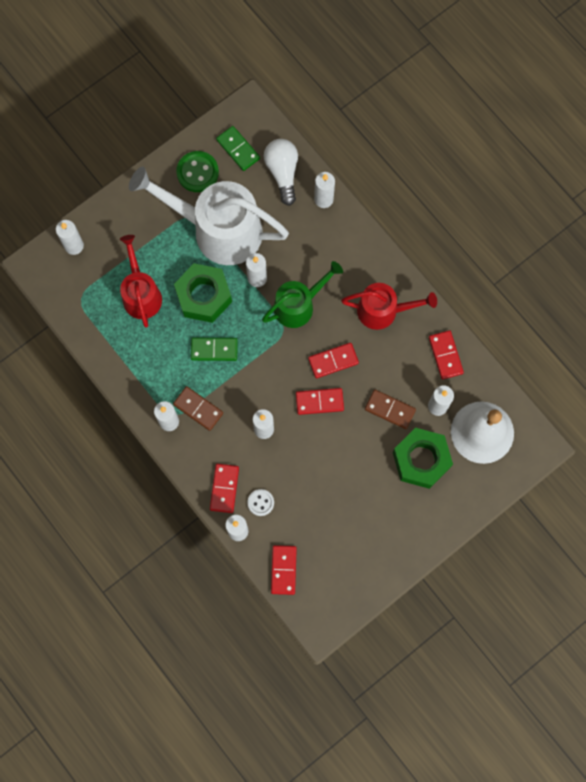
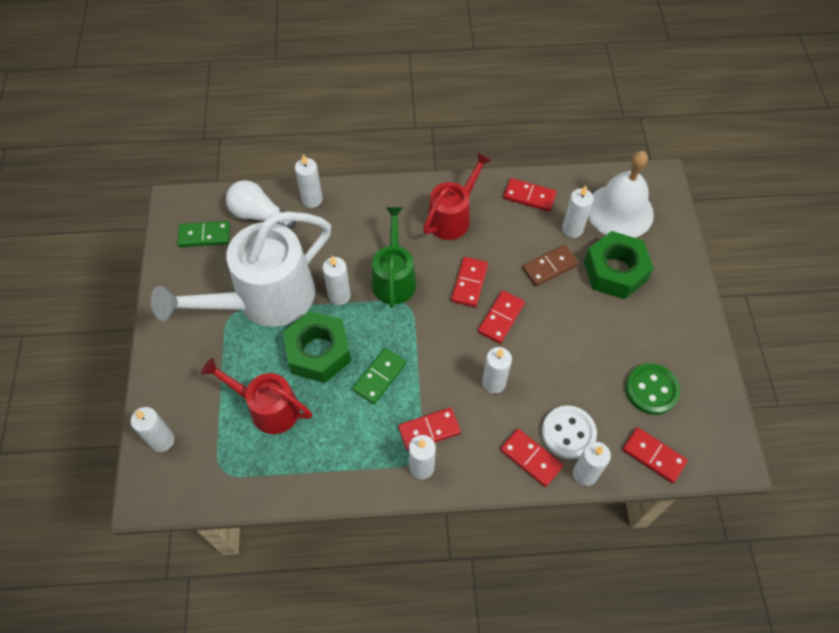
camera: 55 degrees left, 15 degrees down
brown domino [173,386,223,431] -> red domino [398,408,461,451]
green button [176,151,219,192] -> green button moved to [625,363,680,415]
white button [247,489,274,516] -> white button [542,406,597,459], size x1.67

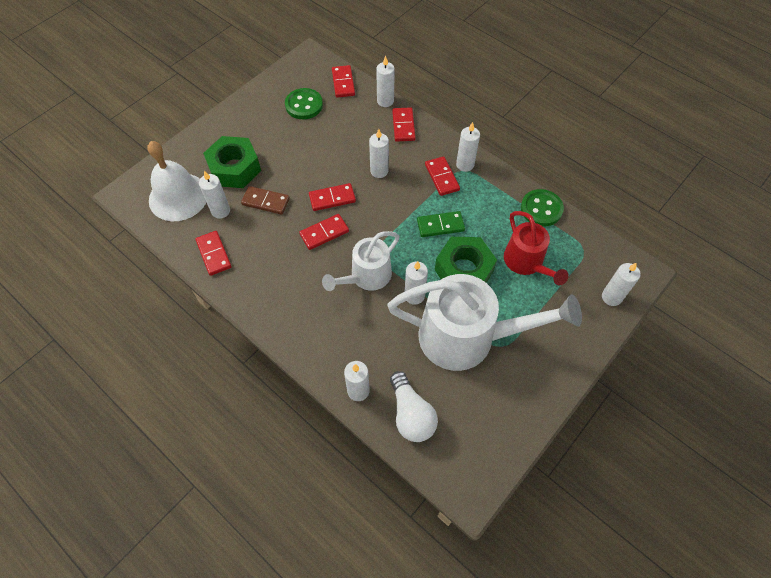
camera: 135 degrees left, 0 degrees up
green domino [177,221,230,247] -> none
green watering can [372,207,416,308] -> white watering can [322,231,400,291]
red domino [398,408,461,451] -> red domino turned 45 degrees clockwise [425,156,460,196]
red watering can [423,152,492,240] -> none
white button [542,406,597,459] -> none
none -> green button [521,189,564,227]

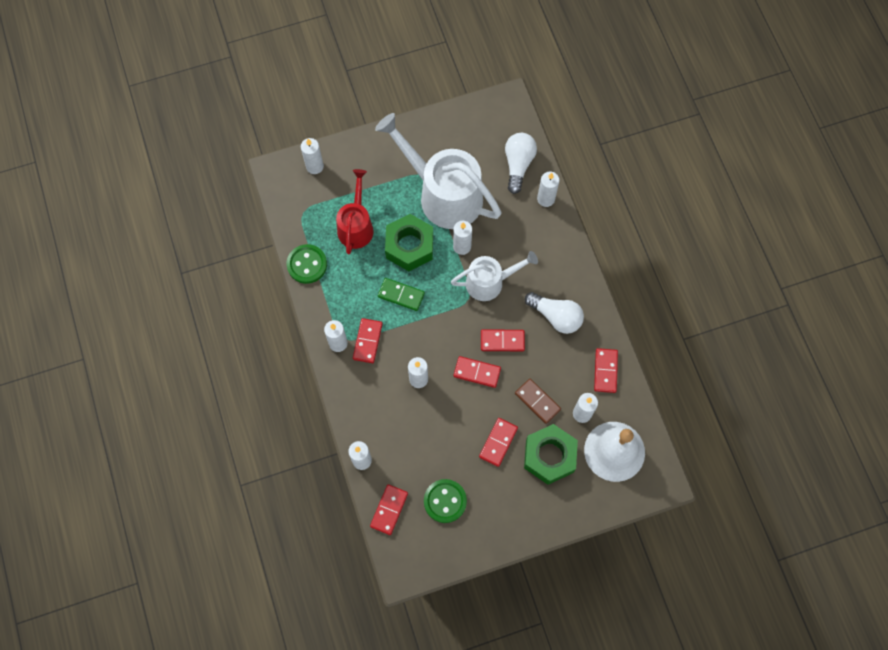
camera: 150 degrees left, 10 degrees up
red domino [392,107,416,142] -> red domino moved to [479,418,518,467]
none -> white light bulb [525,292,584,334]

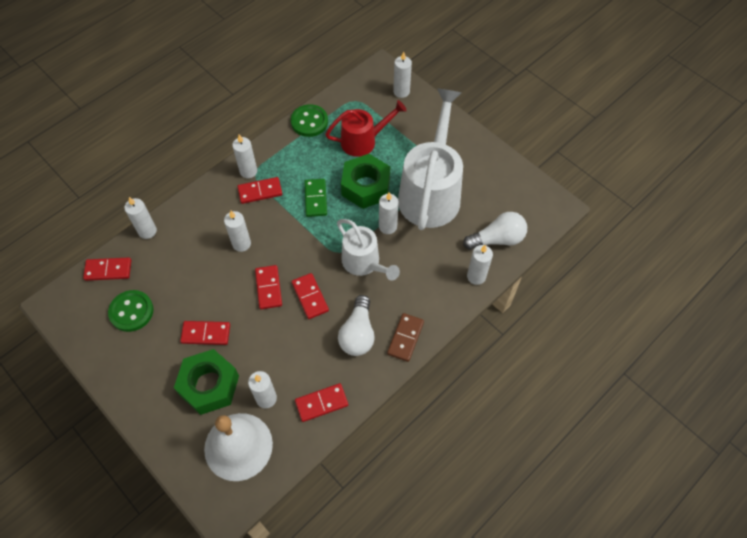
camera: 65 degrees right, 10 degrees down
brown domino [515,379,561,424] -> brown domino moved to [387,313,424,362]

